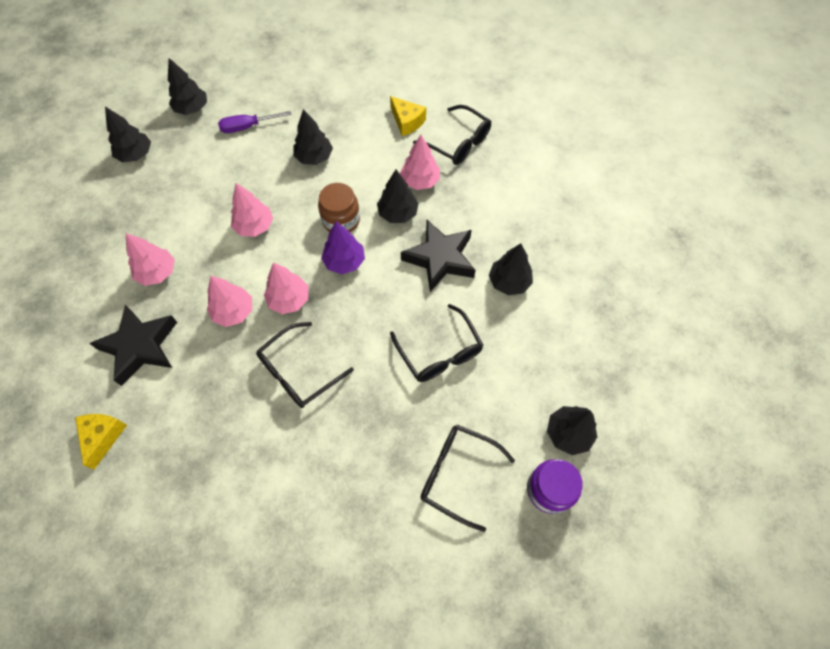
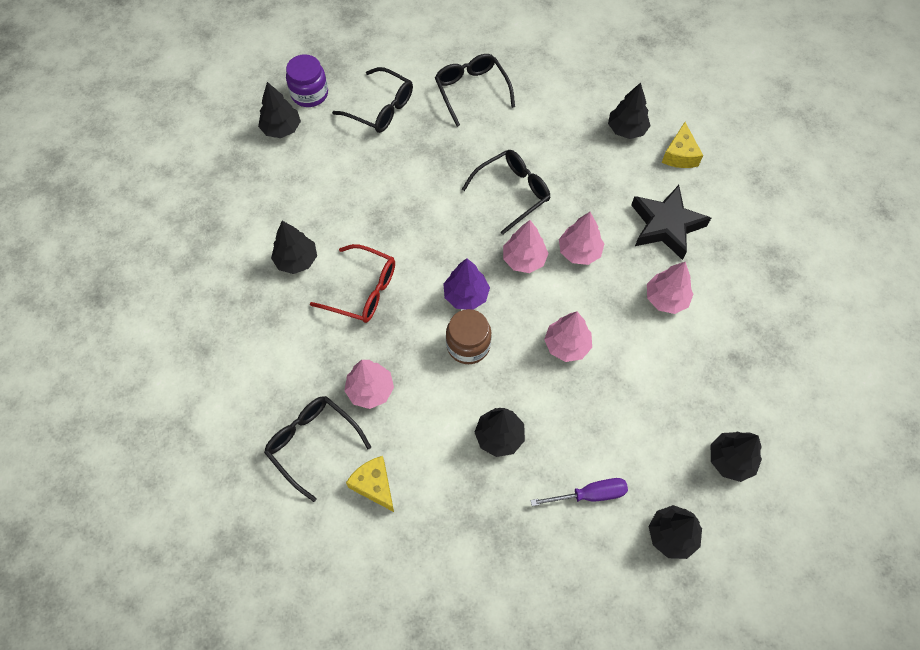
camera: 175 degrees left, 0 degrees up
black tree [377,169,418,223] -> black tree moved to [608,82,650,139]
black glasses [390,304,483,382] -> black glasses moved to [435,54,515,127]
black star [401,220,476,292] -> red glasses [310,244,395,323]

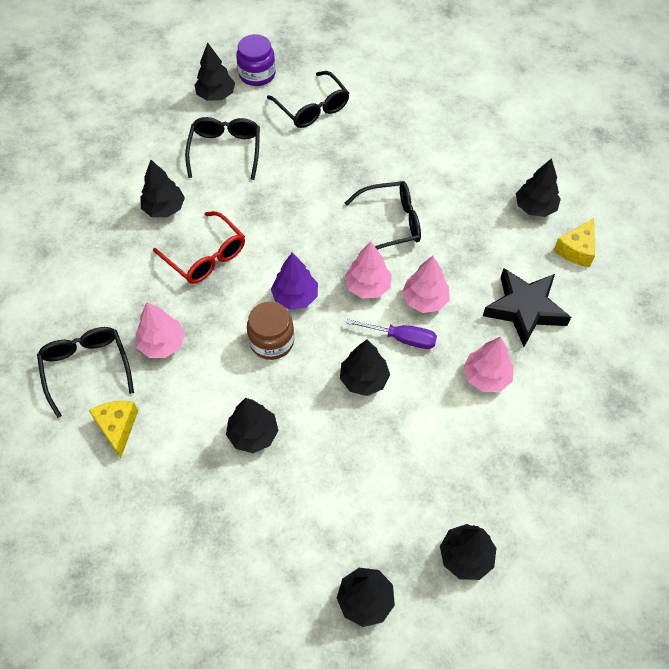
camera: 25 degrees right, 5 degrees down
black glasses [435,54,515,127] -> black glasses moved to [185,117,260,180]
purple screwdriver [531,478,628,506] -> purple screwdriver moved to [346,319,437,349]
pink tree [544,312,592,362] -> black tree [340,340,390,396]

